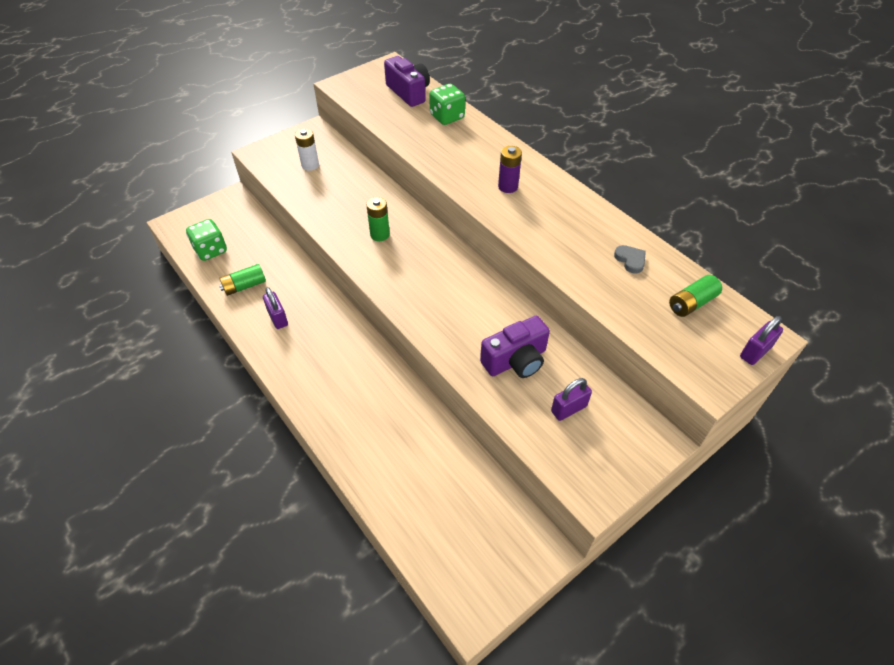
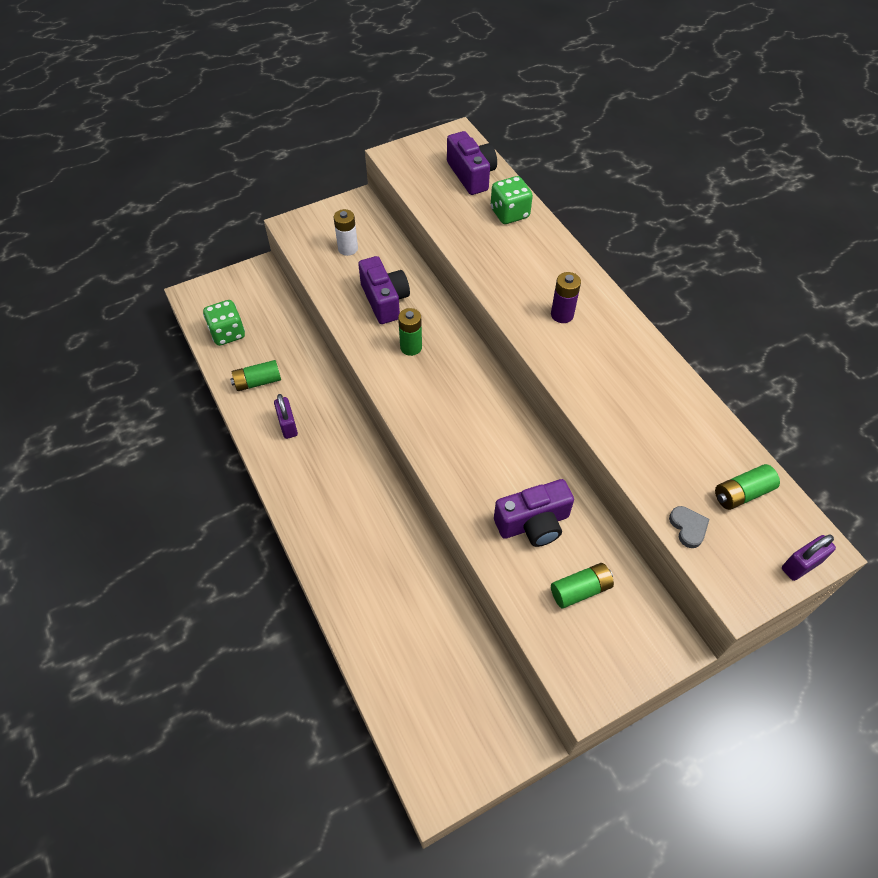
camera: 10 degrees right, 5 degrees up
purple padlock [551,378,592,421] -> green battery [551,563,614,609]
grey heart [614,245,646,274] -> grey heart moved to [669,506,709,548]
none -> purple camera [358,256,410,324]

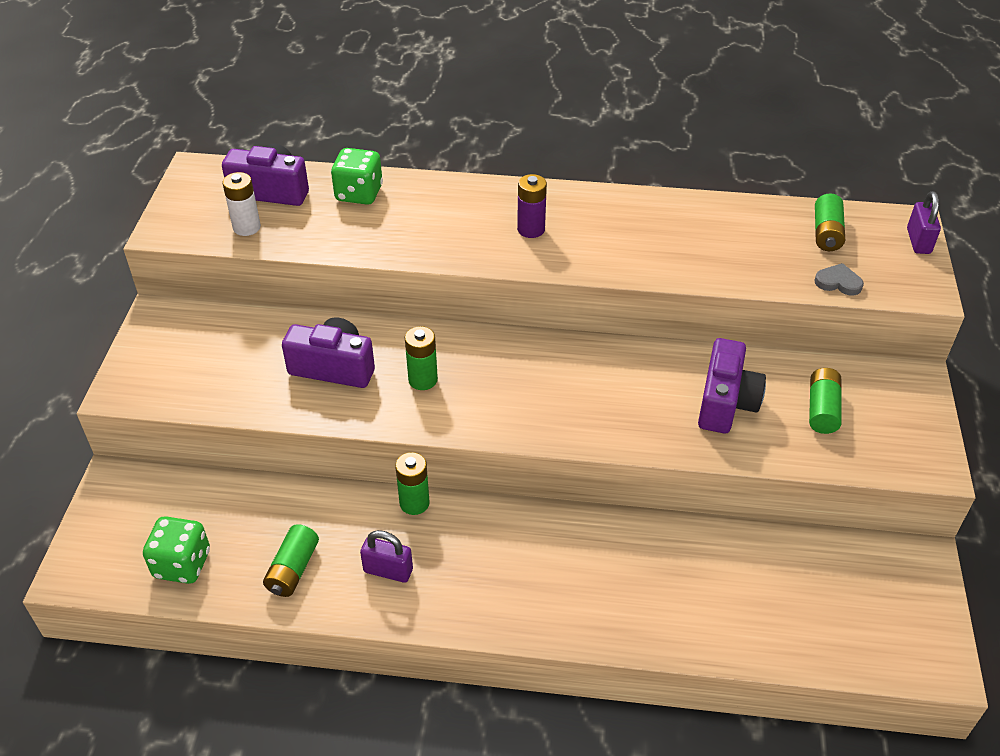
camera: 55 degrees left, 10 degrees down
white battery [334,209,358,256] -> white battery moved to [222,172,261,236]
none -> green battery [395,452,430,515]

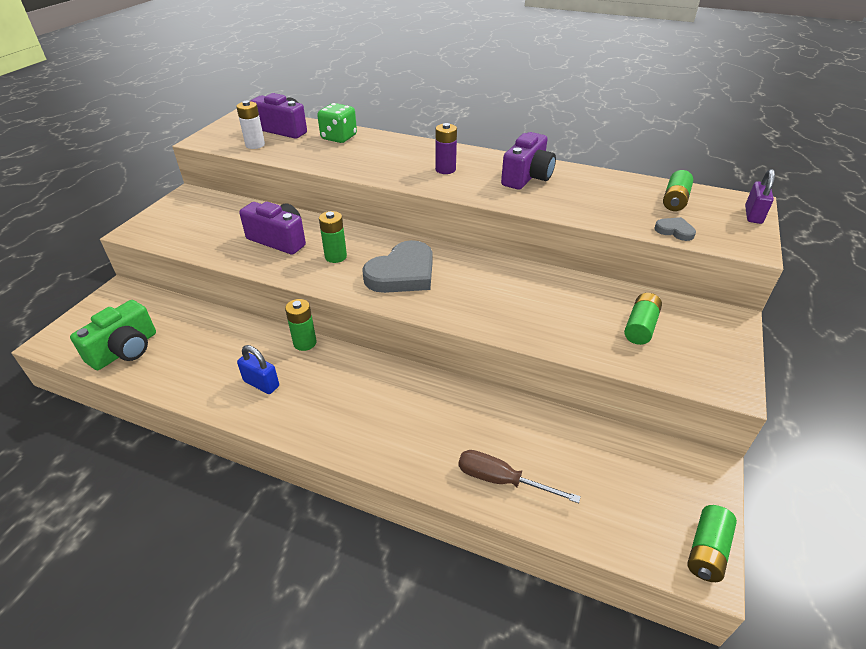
camera: 15 degrees right, 5 degrees down
green dice [143,516,210,584] -> green camera [70,300,156,370]
green battery [263,524,319,597] -> green battery moved to [687,505,737,582]
purple padlock [360,530,413,583] -> blue padlock [237,345,279,394]
purple camera [698,338,766,433] -> purple camera moved to [501,132,556,190]
none -> grey heart [362,240,432,293]
none -> brown screwdriver [458,450,581,503]

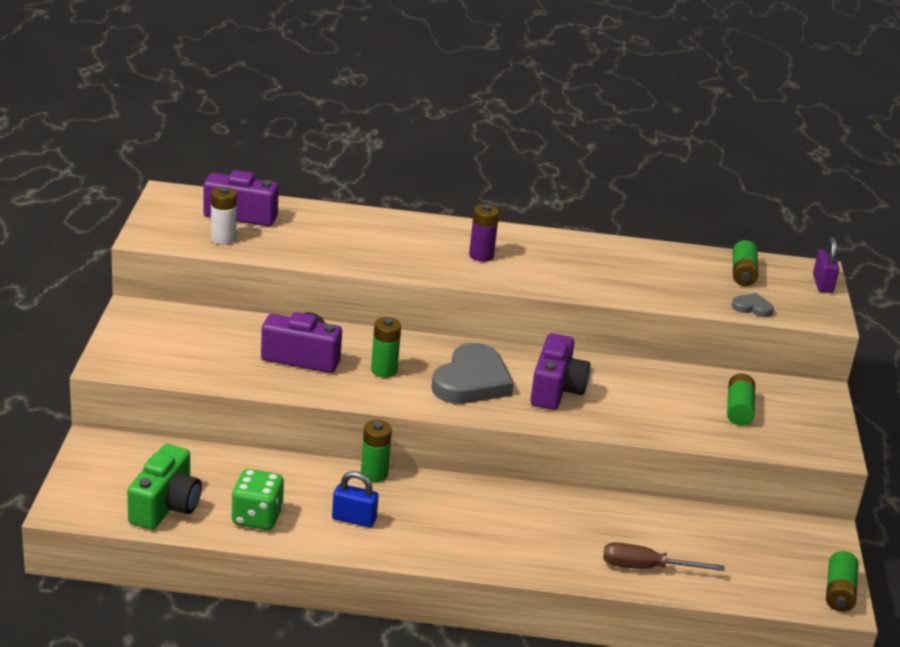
camera: 20 degrees left, 10 degrees down
green dice [317,103,357,143] -> green dice moved to [231,469,284,530]
purple camera [501,132,556,190] -> purple camera moved to [530,333,590,410]

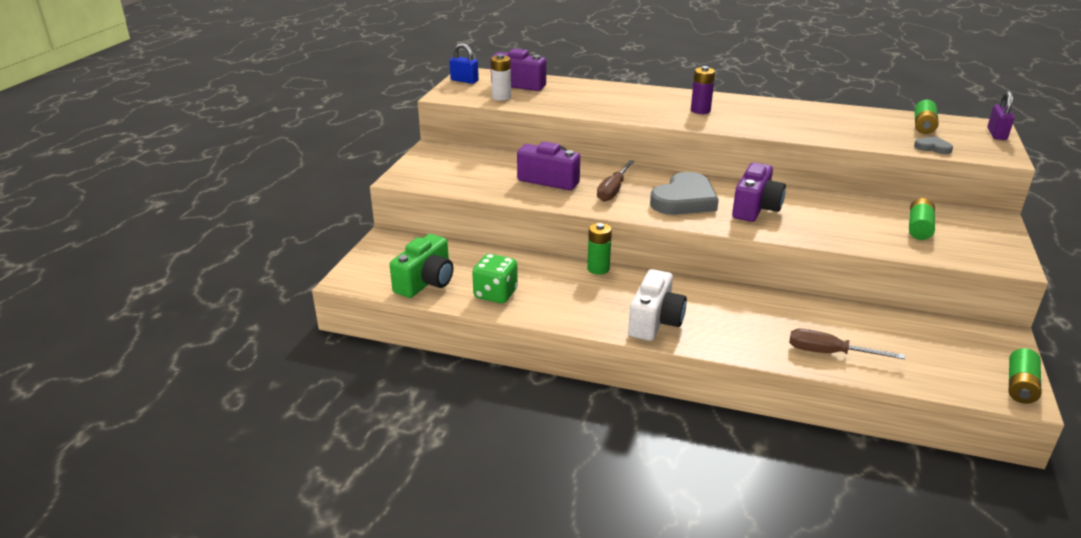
camera: 15 degrees right, 0 degrees up
blue padlock [332,471,378,528] -> blue padlock moved to [450,43,479,84]
green battery [371,317,401,378] -> brown screwdriver [597,160,634,202]
none -> white camera [628,269,687,341]

